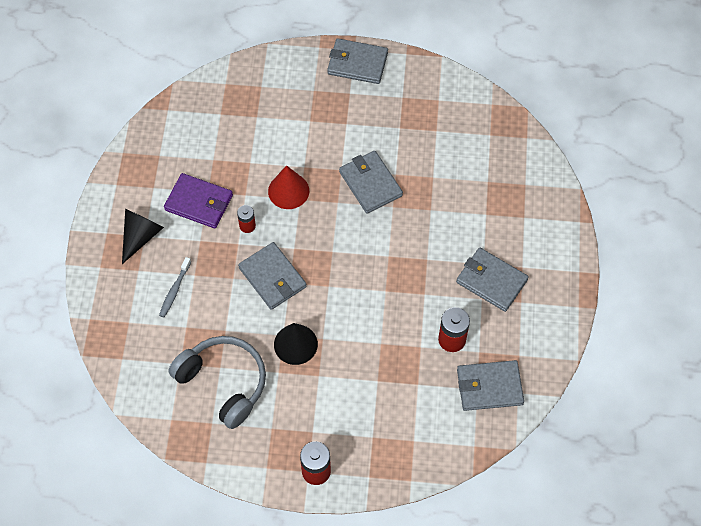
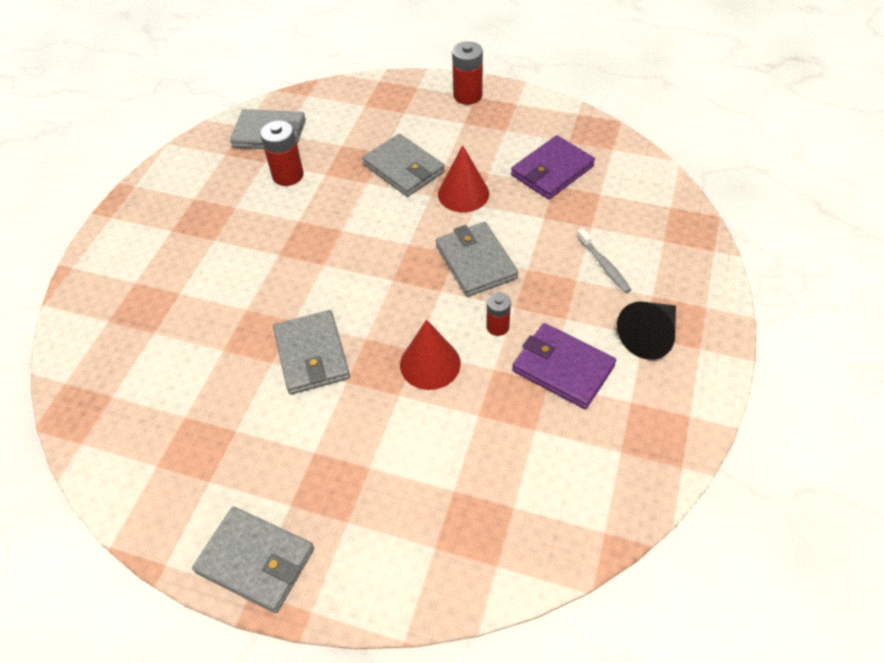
camera: 165 degrees left, 10 degrees down
grey toothbrush [159,257,191,317] -> grey toothbrush turned 120 degrees clockwise [577,228,631,293]
grey headphones [168,336,266,429] -> purple wallet [511,135,595,199]
black cone [274,323,318,365] -> red cone [438,145,489,212]
grey wallet [456,248,529,312] -> grey wallet moved to [362,134,445,197]

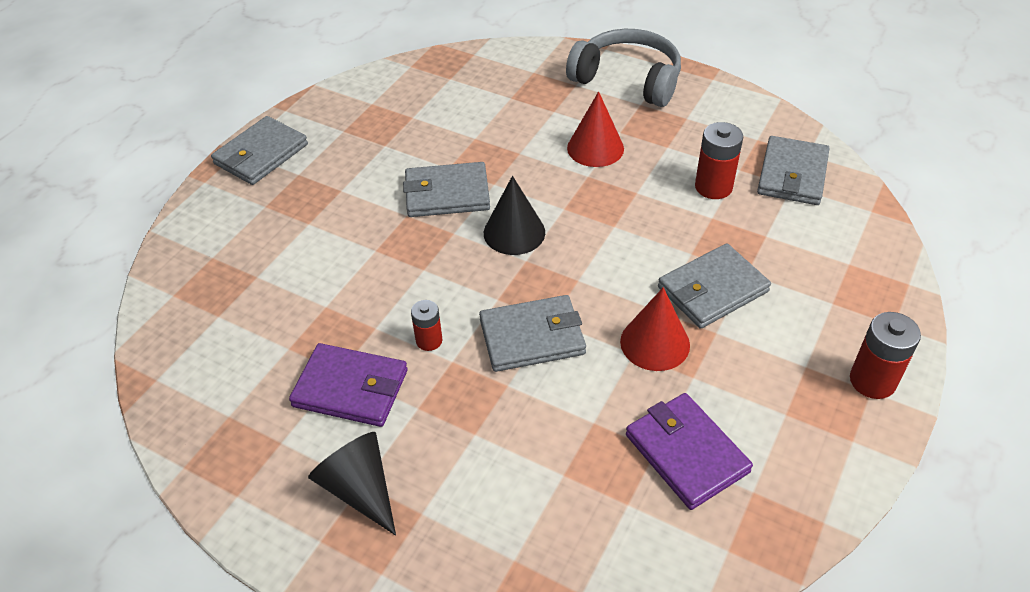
camera: 100 degrees right, 5 degrees down
red cone [400,320,461,390] -> red cone moved to [567,91,624,167]
purple wallet [512,323,616,409] -> purple wallet turned 60 degrees clockwise [289,343,408,427]
grey toothbrush [577,228,631,293] -> none
none -> black cone [484,176,545,255]
none -> grey headphones [566,29,681,107]

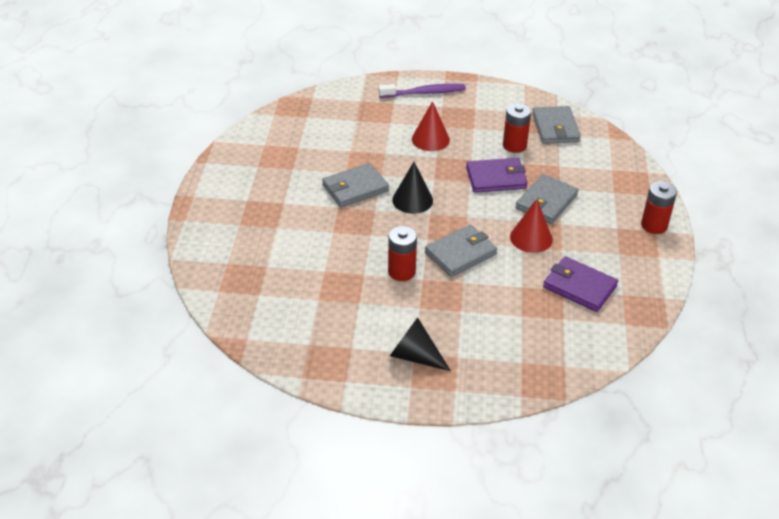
camera: 25 degrees left, 5 degrees down
grey wallet [211,116,308,185] -> none
purple wallet [289,343,408,427] -> purple wallet moved to [466,158,528,193]
red battery [411,300,442,351] -> red battery [388,226,417,281], size x1.62
grey headphones [566,29,681,107] -> purple toothbrush [379,84,466,98]

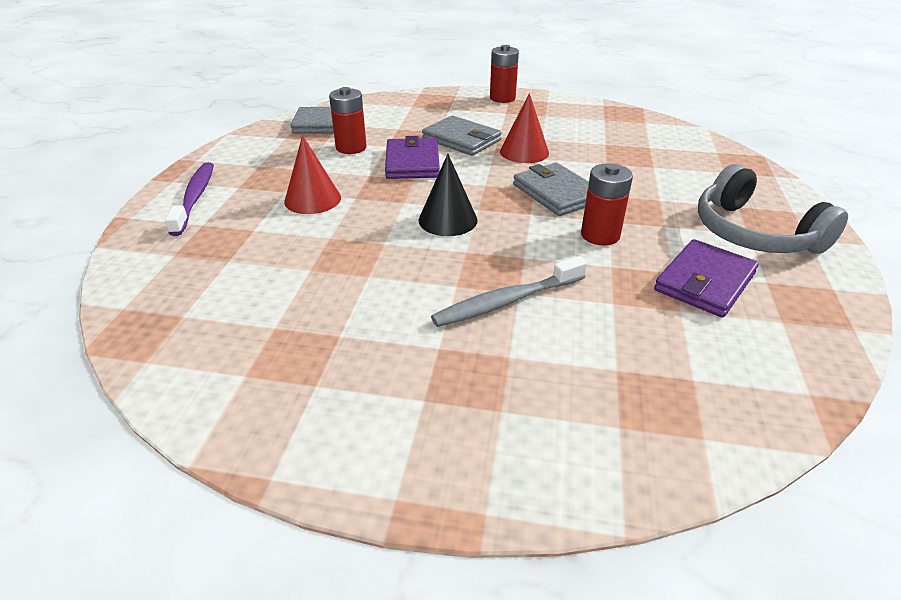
camera: 85 degrees left, 5 degrees down
grey wallet [322,163,389,207] -> none
black cone [390,317,451,371] -> grey headphones [698,164,848,254]
purple wallet [543,256,618,312] -> purple wallet moved to [654,239,759,318]
none -> grey toothbrush [431,256,587,327]

